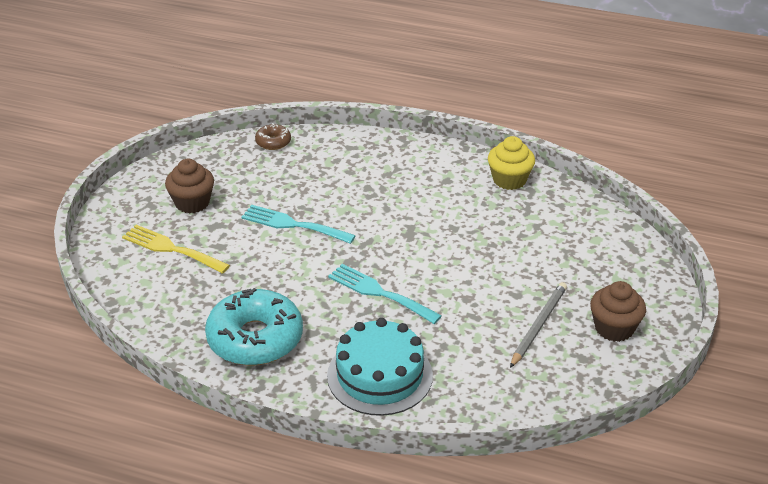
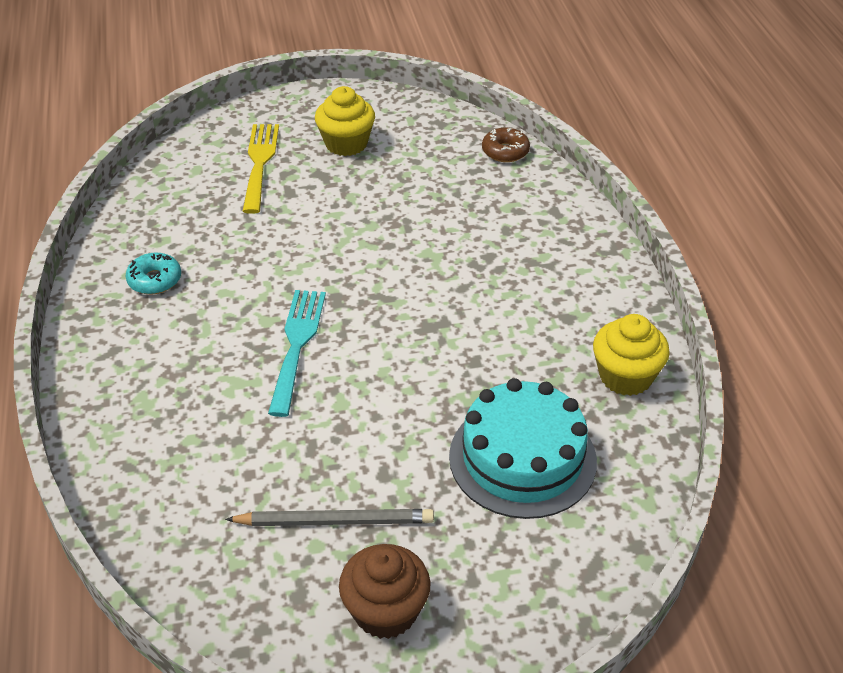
camera: 60 degrees right, 5 degrees up
brown cupcake [165,159,214,213] -> yellow cupcake [315,86,375,156]
turquoise donut [205,288,303,366] -> turquoise donut [126,252,181,295], size x0.46
turquoise fork [241,205,356,244] -> none
turquoise cake [327,318,433,416] -> turquoise cake moved to [449,378,597,519]

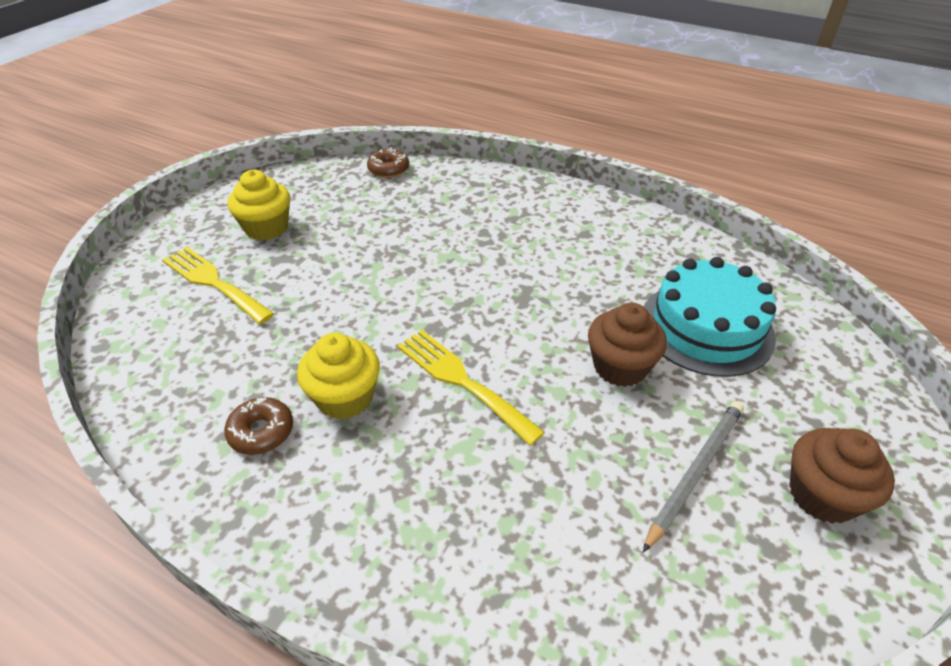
camera: 50 degrees left, 0 degrees up
turquoise donut [126,252,181,295] -> brown donut [224,397,293,455]
turquoise fork [268,290,326,417] -> yellow fork [397,330,545,445]
yellow cupcake [593,314,670,396] -> yellow cupcake moved to [297,333,380,420]
none -> brown cupcake [588,303,667,387]

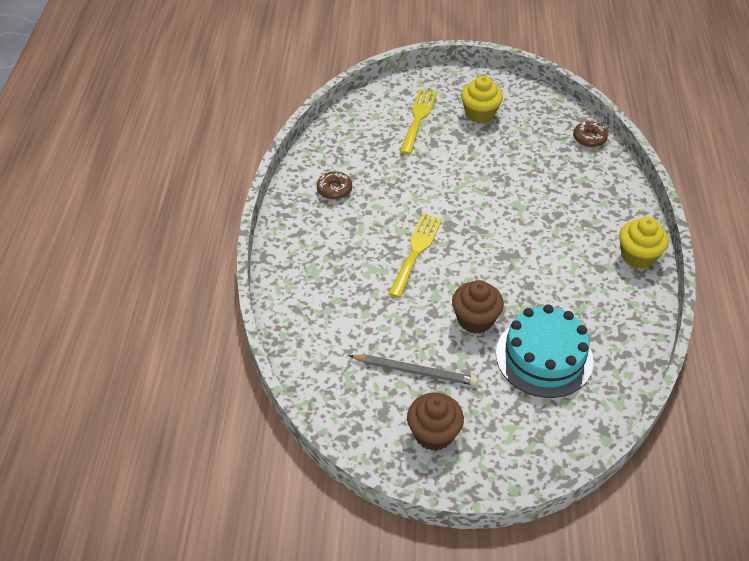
camera: 65 degrees right, 5 degrees up
yellow cupcake [297,333,380,420] -> yellow cupcake moved to [619,217,669,269]

